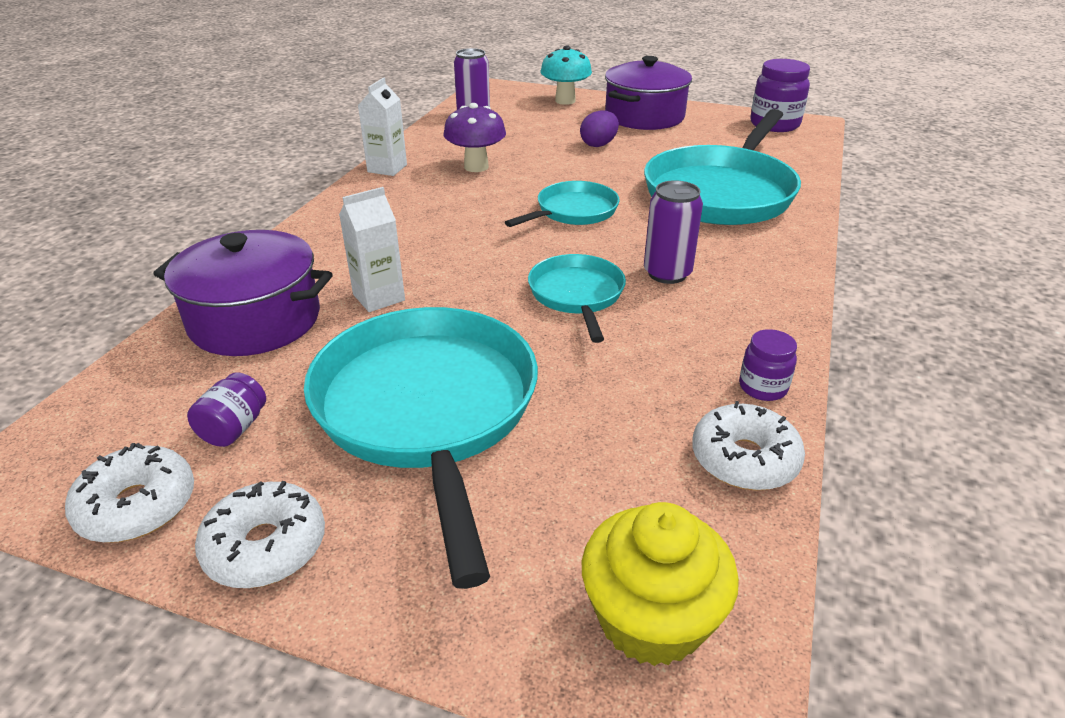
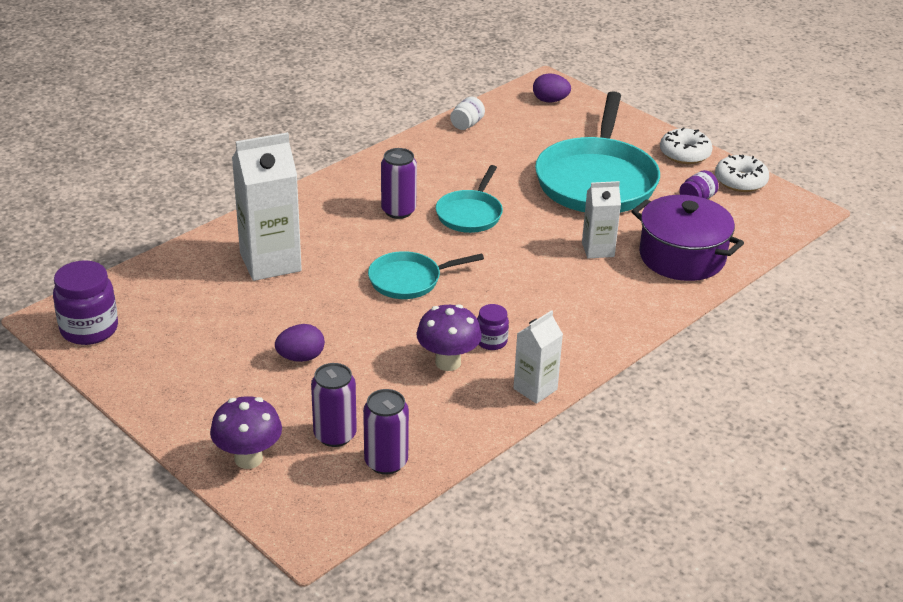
camera: 155 degrees left, 0 degrees up
turquoise mushroom [541,45,592,105] -> purple mushroom [210,396,282,469]
yellow cupcake [582,502,739,666] -> purple egg [533,74,571,102]
purple pot [605,56,692,130] -> none
turquoise pan [644,109,801,225] -> white carton [232,132,302,281]
white donut [692,401,805,490] -> white jar [450,97,485,130]
purple jar [739,329,797,401] -> purple jar moved to [477,304,509,350]
none -> purple can [311,363,357,447]

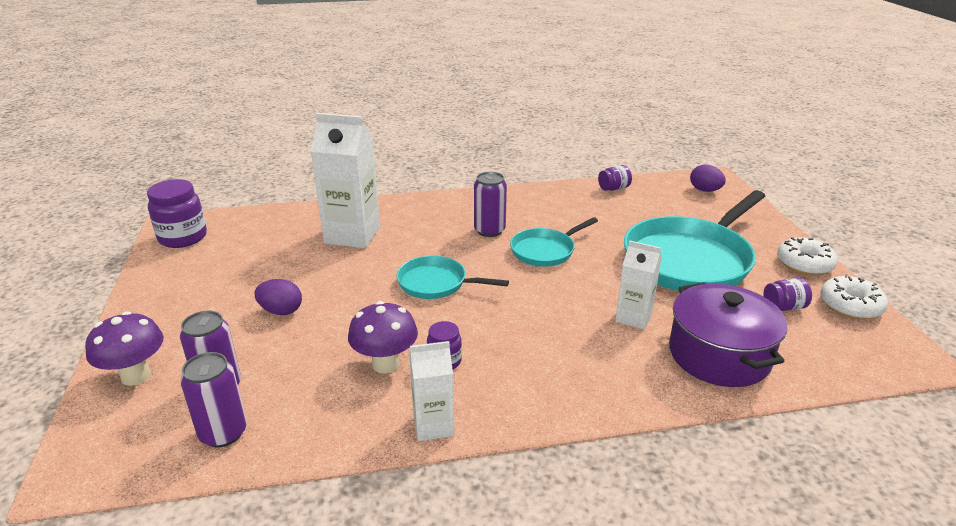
camera: 35 degrees right, 5 degrees down
white jar [450,97,485,130] -> purple jar [598,165,632,191]

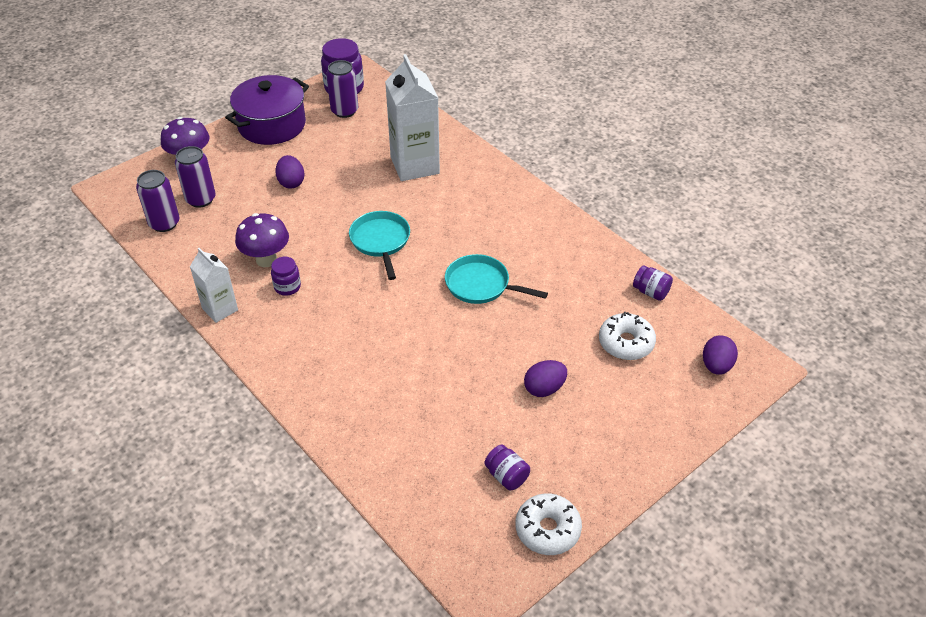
camera: 60 degrees right, 15 degrees up
purple can [474,172,507,237] -> purple can moved to [326,60,358,118]
white carton [615,241,662,330] -> none
turquoise pan [624,190,765,291] -> purple egg [524,360,567,397]
purple pot [669,282,787,387] -> purple pot moved to [225,75,309,145]
white donut [777,237,837,275] -> white donut moved to [599,312,656,360]

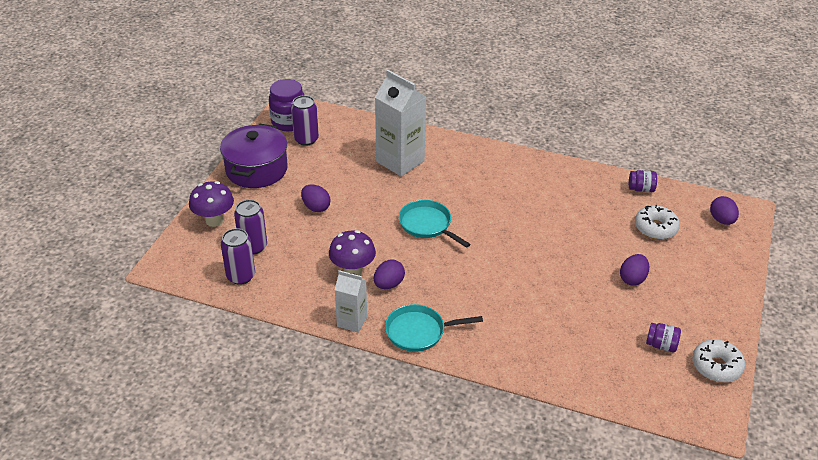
camera: 30 degrees left, 5 degrees down
purple jar [271,257,301,296] -> purple egg [374,260,405,289]
turquoise pan [445,254,548,304] -> turquoise pan moved to [385,304,483,352]

